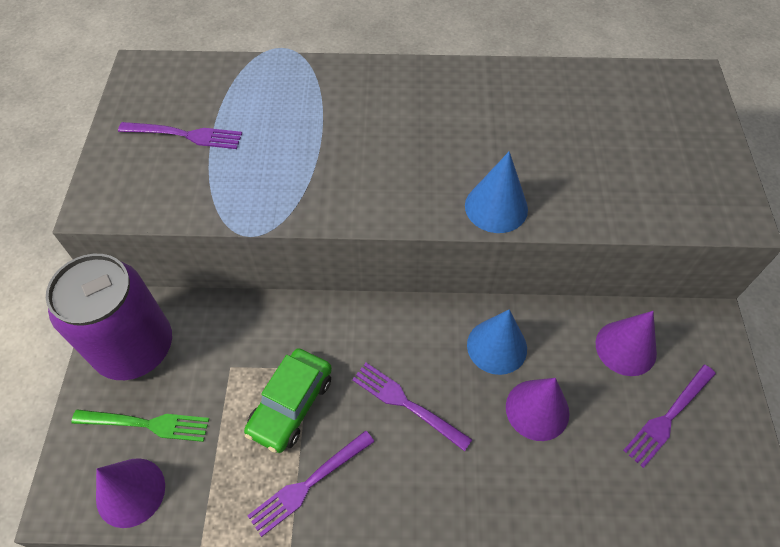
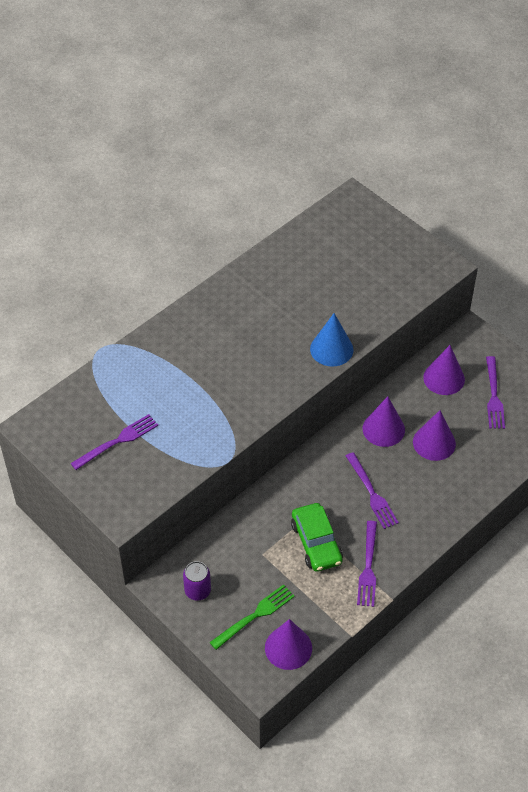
camera: 45 degrees left, 5 degrees down
purple can [46,254,172,380] -> purple can [183,561,211,601], size x0.43
purple fork [352,363,473,451] -> purple fork turned 105 degrees counterclockwise [346,452,399,529]
blue cone [467,309,527,375] -> purple cone [363,396,405,447]

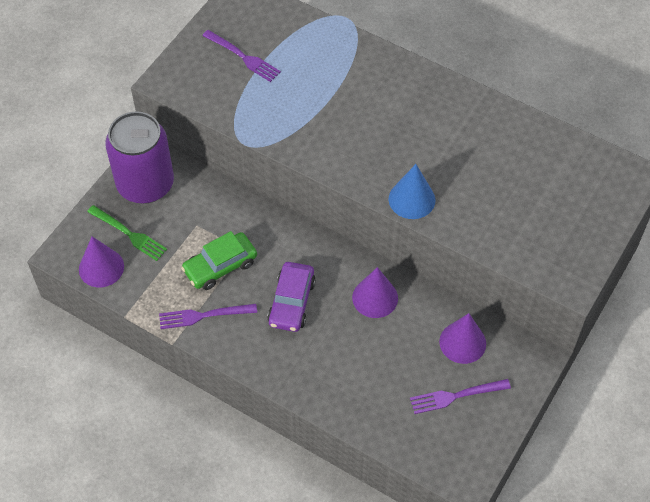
camera: 75 degrees right, 5 degrees up
purple can [183,561,211,601] -> purple can [105,111,174,204], size x2.33
purple fork [346,452,399,529] -> purple car [267,262,316,332]
purple cone [413,410,456,461] -> none

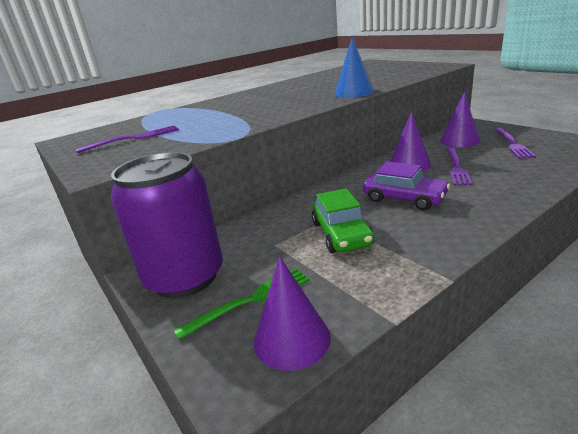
camera: 65 degrees left, 30 degrees down
purple fork [159,304,257,329] -> purple fork moved to [446,148,472,185]

